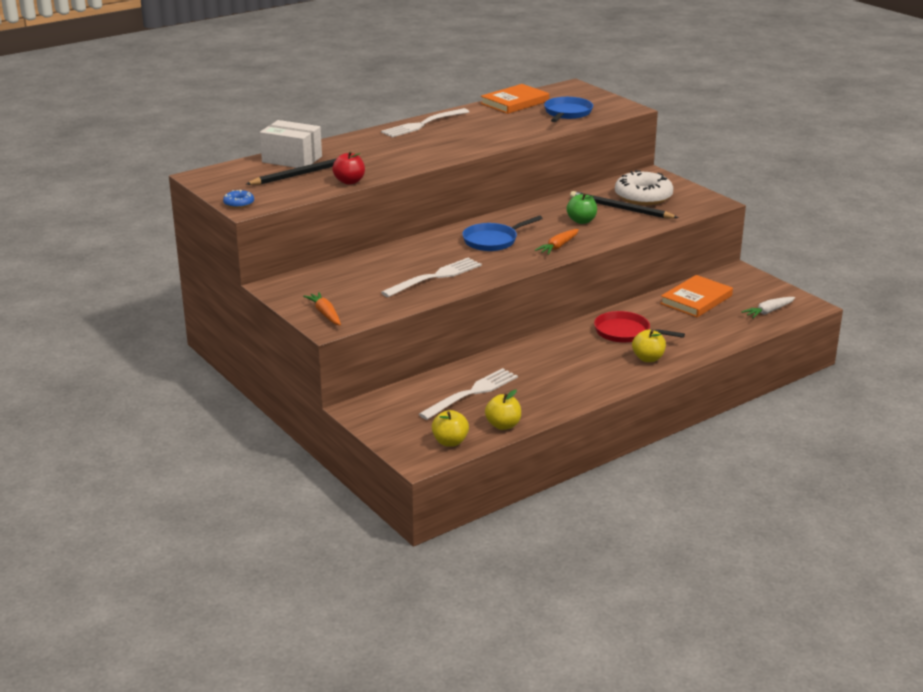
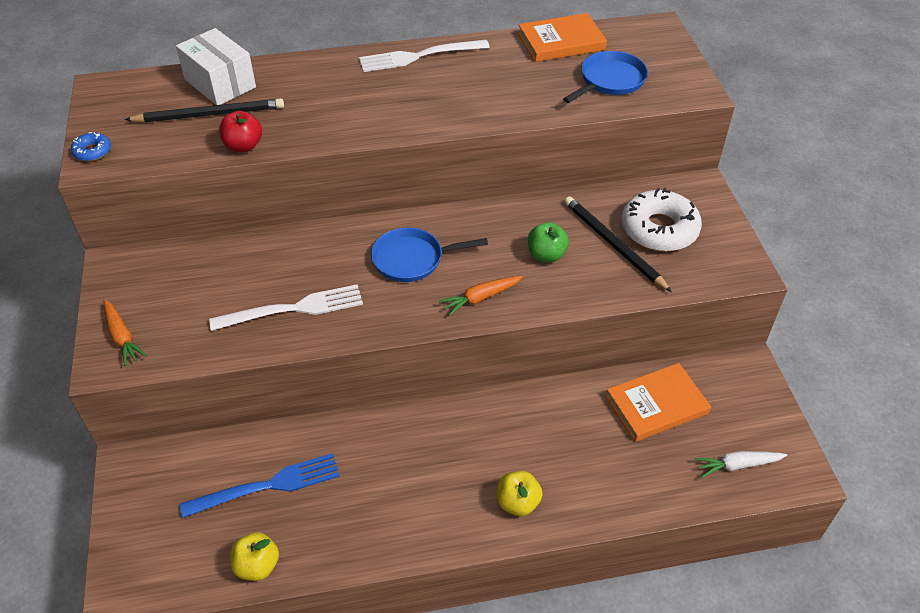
camera: 25 degrees right, 20 degrees up
orange carrot [303,292,341,326] -> orange carrot turned 150 degrees clockwise [104,300,147,366]
white fork [419,368,518,420] -> blue fork [180,453,340,518]
yellow apple [432,410,469,447] -> none
red pan [594,311,685,343] -> none

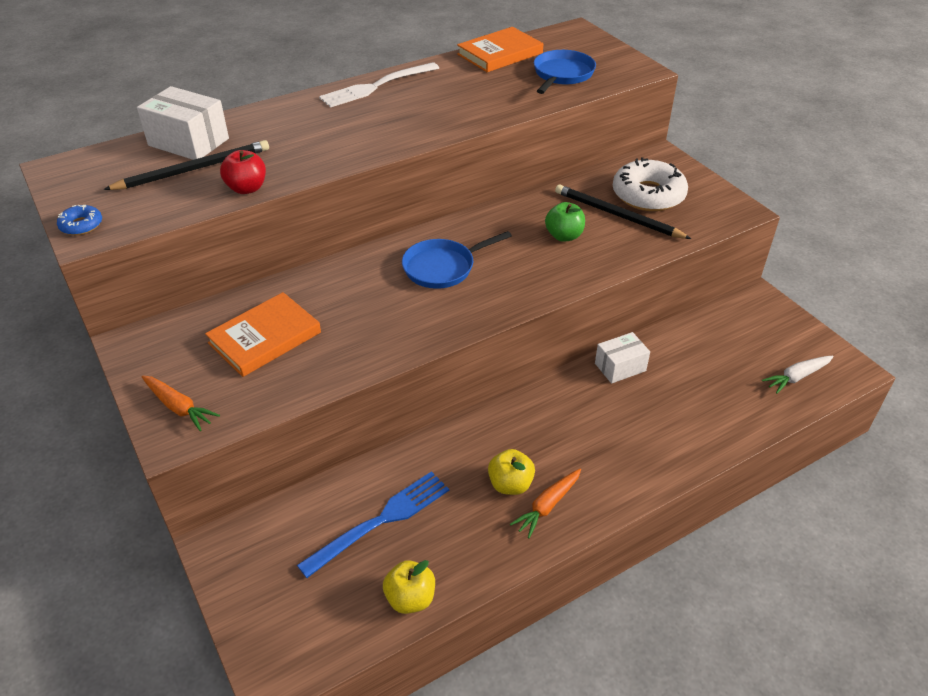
camera: 20 degrees left, 5 degrees down
white fork [209,284,363,331] -> none
orange carrot [439,276,523,316] -> orange carrot moved to [510,469,581,538]
yellow apple [497,471,543,516] -> yellow apple moved to [488,449,535,495]
orange book [606,363,711,442] -> orange book moved to [205,292,321,377]
none -> white box [595,332,650,384]

